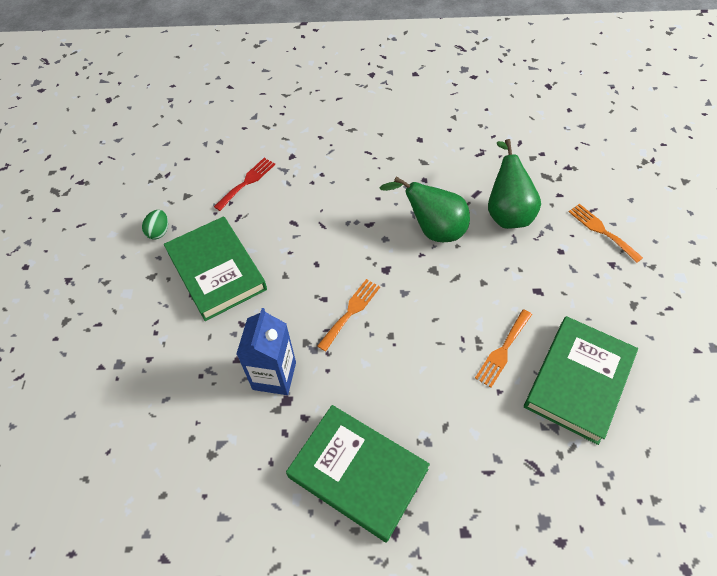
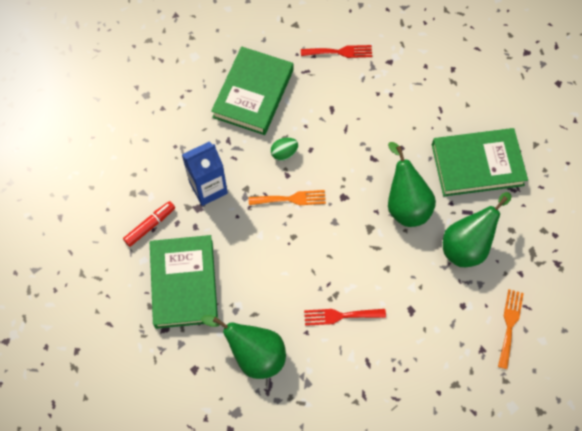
camera: 50 degrees right, 10 degrees up
green egg [142,210,168,240] -> green egg moved to [271,137,298,161]
orange fork [475,309,532,388] -> red fork [304,309,386,326]
green book [524,316,638,445] -> green book moved to [432,128,528,197]
none -> red marker [123,201,175,247]
none -> green pear [201,315,286,379]

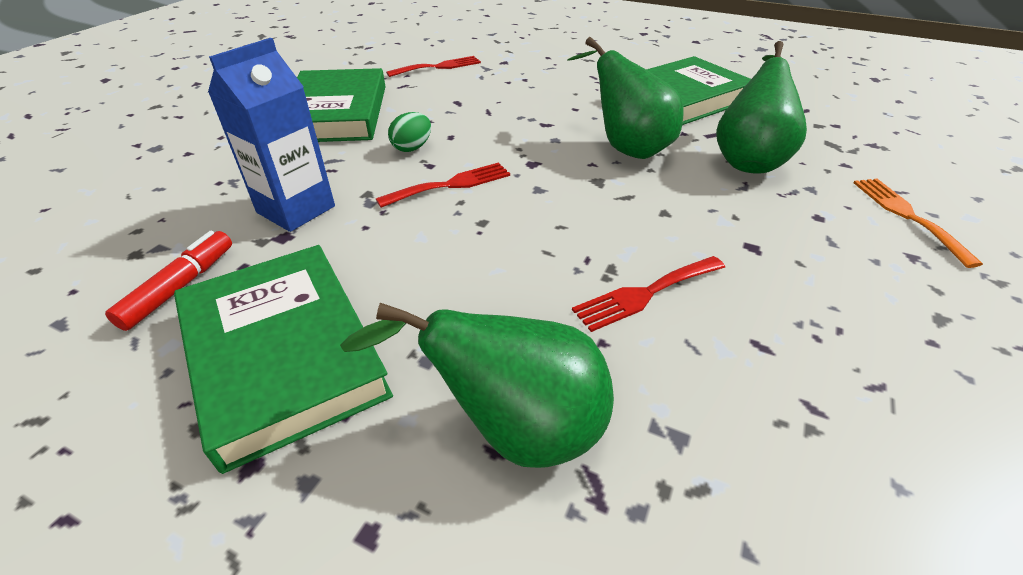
camera: 25 degrees left, 25 degrees down
orange fork [249,190,326,205] -> red fork [376,162,510,208]

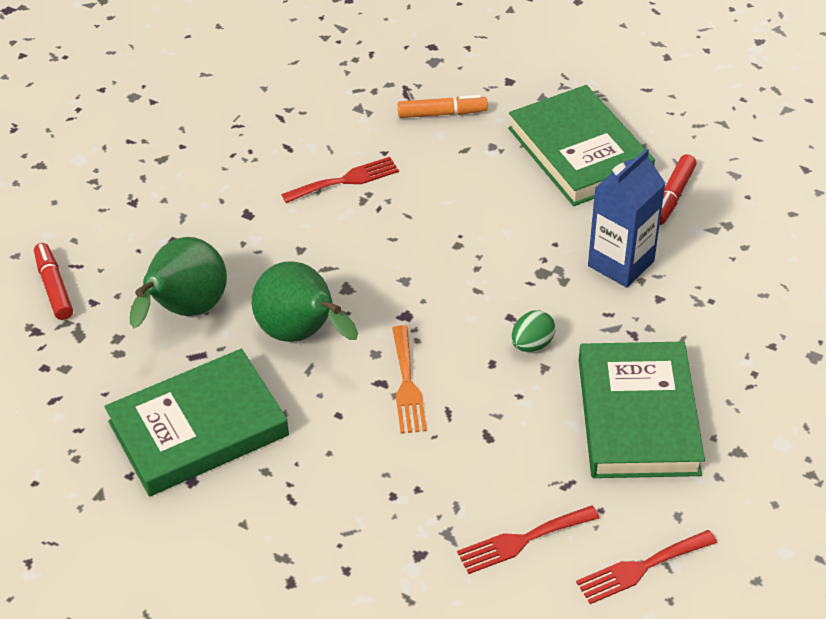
camera: 175 degrees left, 5 degrees up
green pear [340,303,614,468] -> orange marker [398,95,488,118]
red fork [376,162,510,208] -> red fork moved to [576,530,717,604]
orange fork [853,179,983,268] -> orange fork moved to [392,325,427,434]
none -> red marker [34,243,73,320]

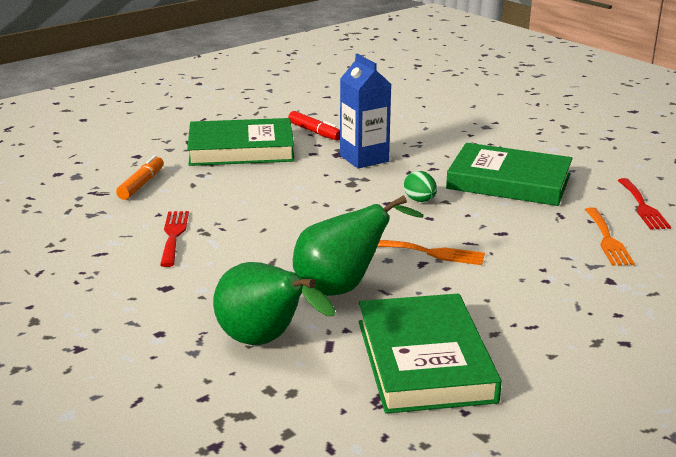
camera: 70 degrees left, 20 degrees down
red marker [34,243,73,320] -> none
red fork [457,505,599,574] -> orange fork [585,208,635,266]

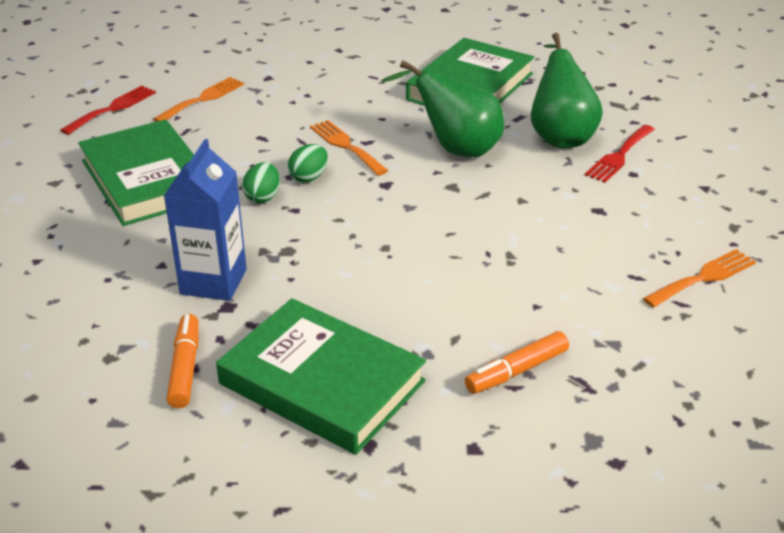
camera: 140 degrees left, 10 degrees up
red fork [160,211,189,267] -> red fork moved to [585,125,655,183]
red marker [288,111,340,141] -> orange marker [166,314,199,408]
none -> green egg [288,144,328,182]
none -> orange fork [643,249,756,308]

